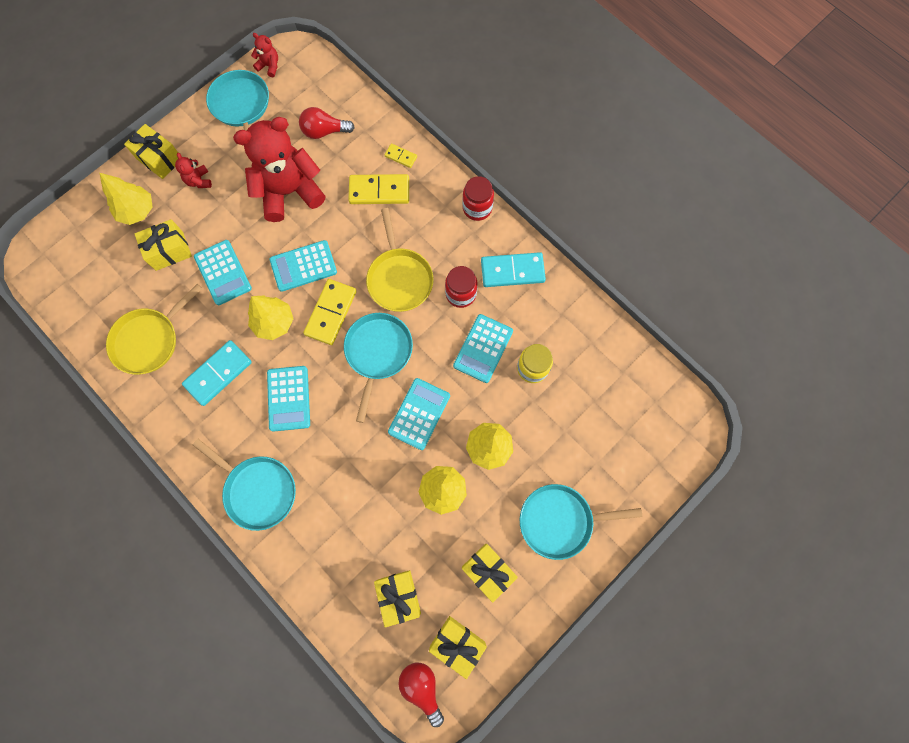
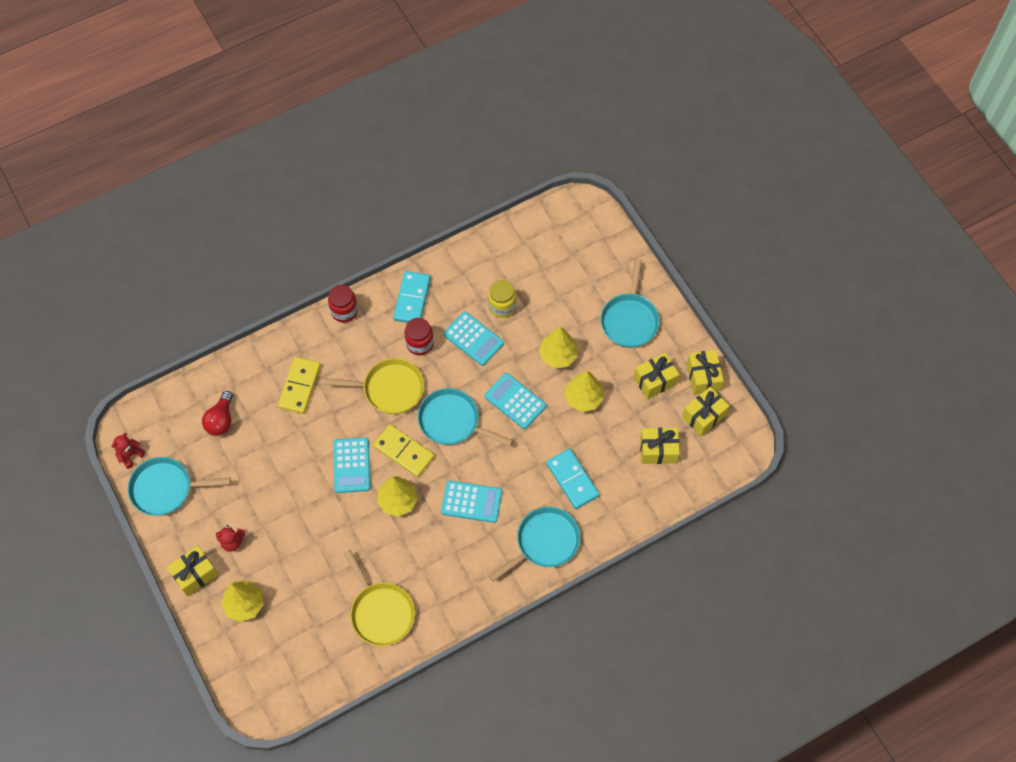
camera: 75 degrees left, 10 degrees down
yellow gift [135,219,192,271] -> yellow gift moved to [687,350,724,395]
turquoise domino [182,340,252,406] -> turquoise domino moved to [546,449,599,509]
turquoise calculator [194,240,252,305] -> none
red teddy bear [233,117,325,222] -> none
yellow domino [385,143,417,168] -> none
red light bulb [398,663,444,727] -> none

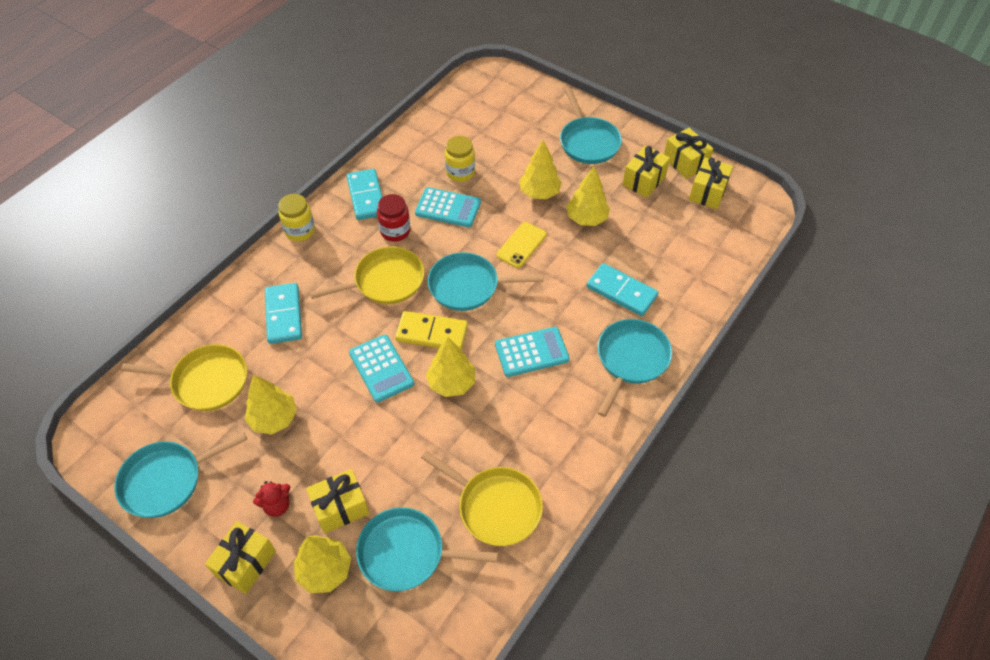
camera: 25 degrees left, 10 degrees down
red teddy bear [112,433,145,469] -> none
red light bulb [202,391,233,436] -> yellow pan [121,344,247,411]
yellow domino [278,357,321,414] -> turquoise domino [265,283,302,344]
red jar [328,285,358,323] -> yellow jar [278,194,315,241]
turquoise calculator [484,373,546,429] -> yellow phone [497,222,547,268]
yellow gift [640,428,680,464] -> yellow gift moved to [306,469,370,534]
none -> yellow tree [245,375,297,434]
none -> turquoise pan [356,507,498,591]

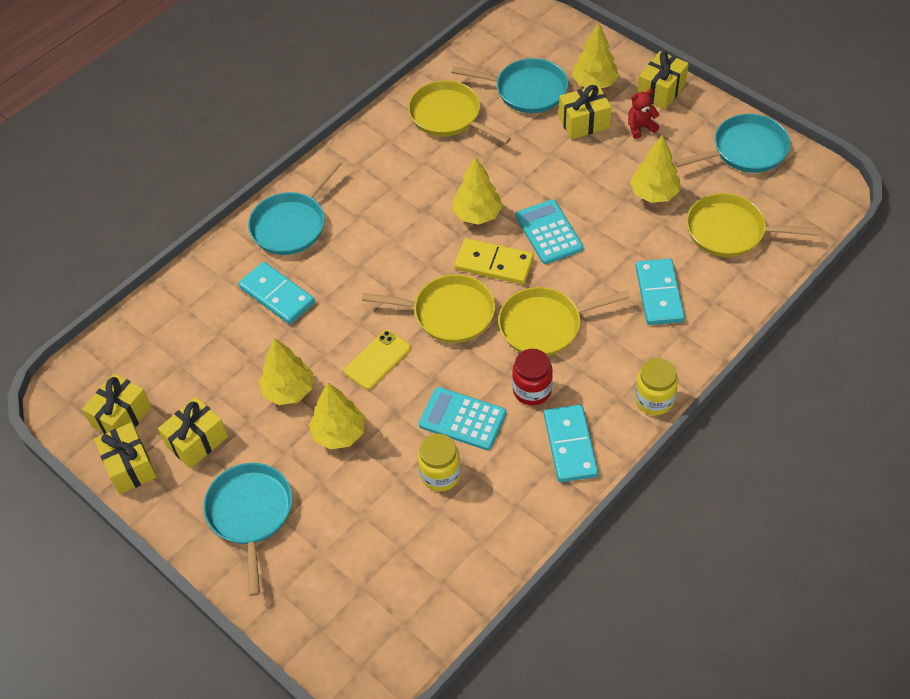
camera: 170 degrees left, 0 degrees up
turquoise pan [428,252,544,311] -> yellow pan [362,274,495,343]
turquoise calculator [495,327,570,377] -> none

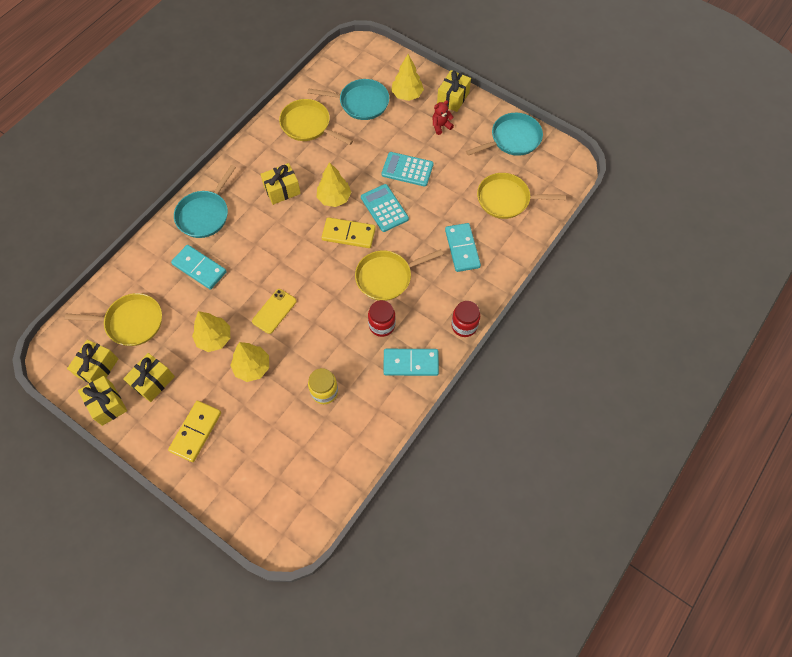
camera: 10 degrees left, 10 degrees up
turquoise pan [203,463,292,596] -> yellow domino [168,401,221,462]
yellow pan [362,274,495,343] -> yellow pan moved to [65,293,162,346]
turquoise calculator [419,387,506,450] -> turquoise calculator moved to [381,152,434,187]
turquoise domino [544,405,598,482] -> turquoise domino turned 75 degrees counterclockwise [383,349,439,376]
yellow gift [559,85,612,139] -> yellow gift moved to [260,163,301,205]
yellow tree [630,135,680,203] -> none
yellow jar [635,358,678,415] -> red jar [451,301,480,337]

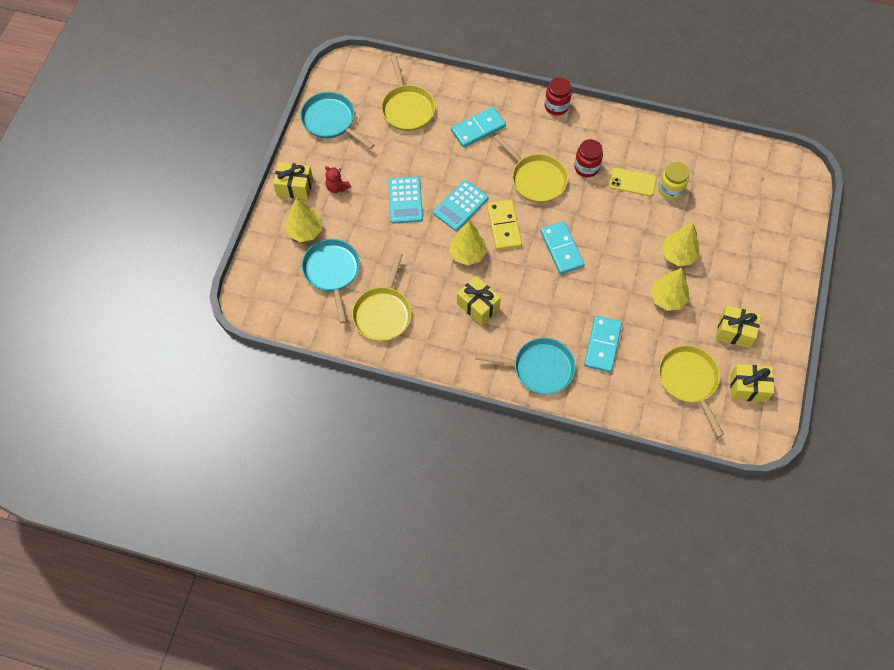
camera: 110 degrees left, 0 degrees up
yellow gift [78,376,127,426] -> none
yellow domino [168,401,221,462] -> none
yellow phone [252,289,297,334] -> yellow phone moved to [609,168,656,196]
turquoise domino [383,349,439,376] -> turquoise domino moved to [540,221,585,274]

